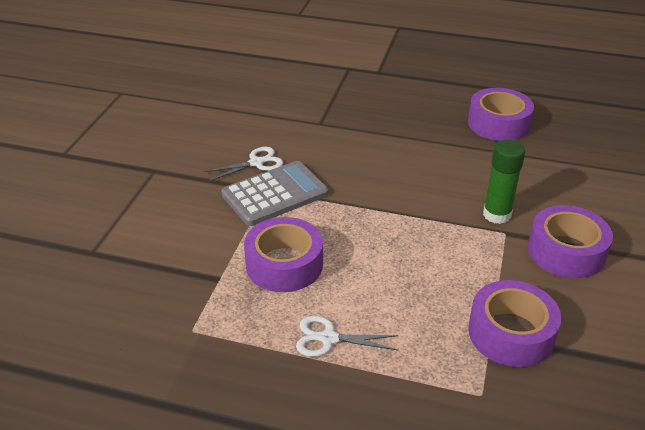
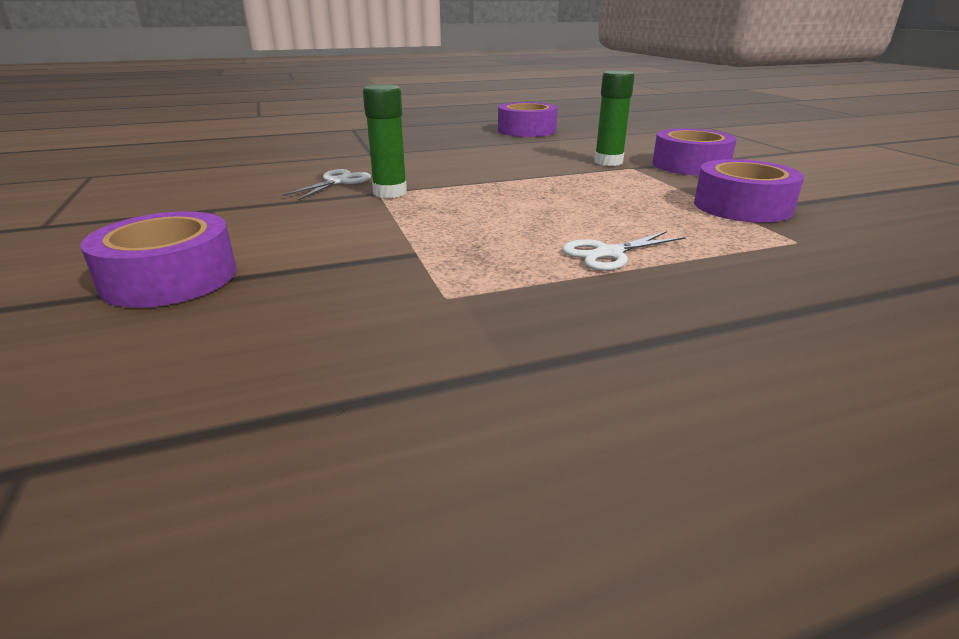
camera: 35 degrees left, 10 degrees down
grey calculator [221,161,328,226] -> green glue stick [363,84,407,198]
purple tape [244,217,323,292] -> purple tape moved to [81,211,236,308]

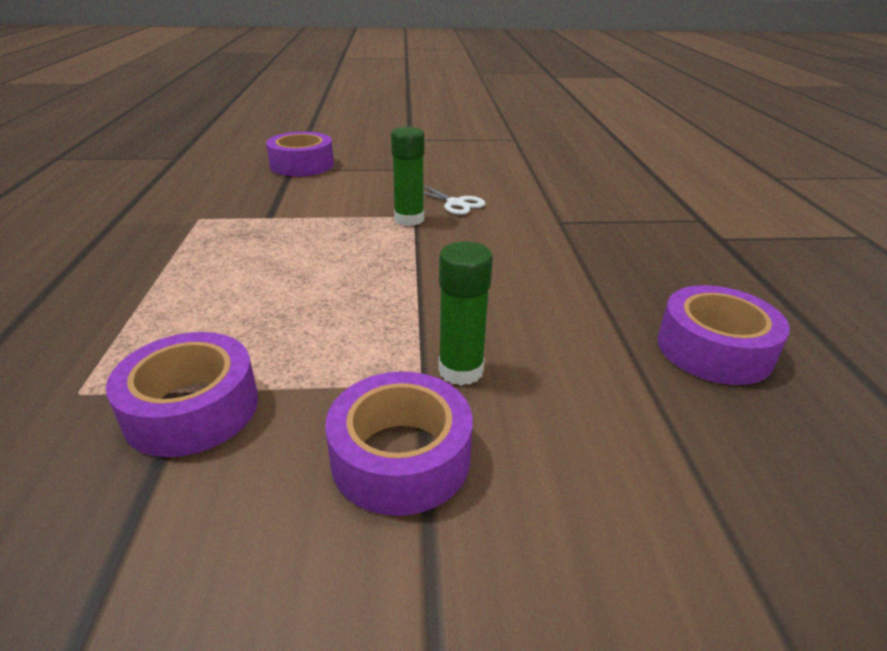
camera: 105 degrees right, 5 degrees up
white scissors [562,231,686,271] -> none

